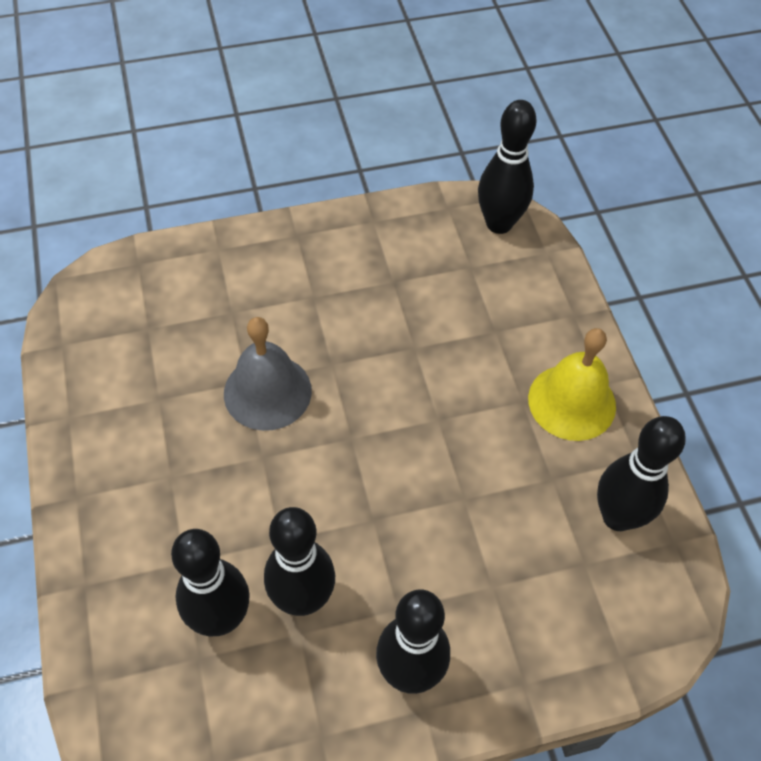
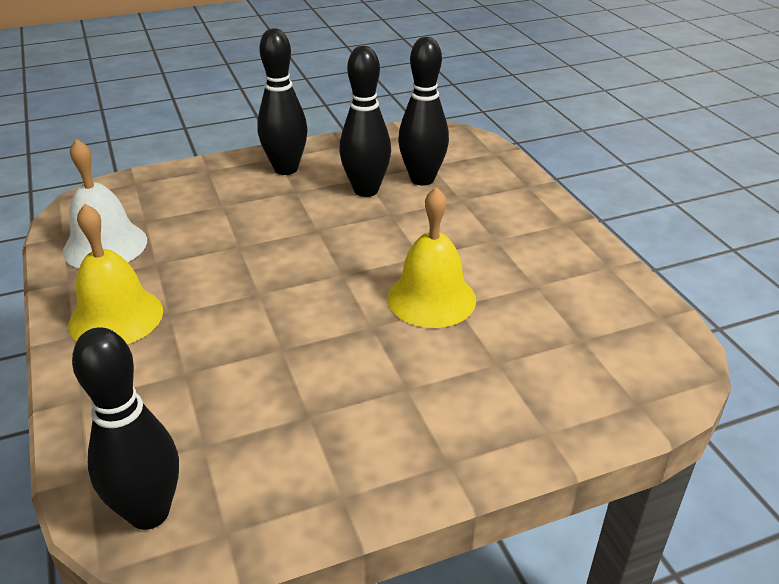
camera: 175 degrees right, 20 degrees down
grey bell [224,317,312,431] -> yellow bell [387,187,476,328]
black bowling pin [597,416,686,531] -> white bell [63,139,147,268]

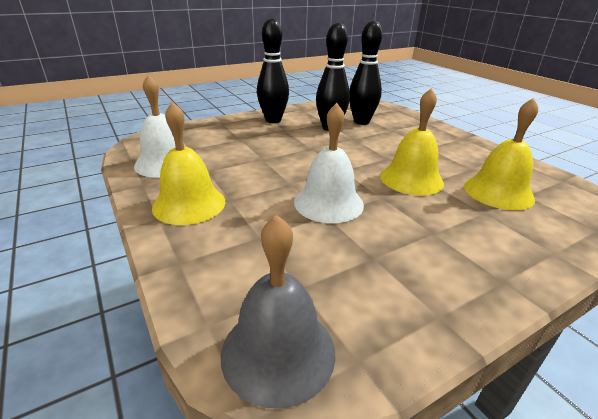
camera: 10 degrees left, 5 degrees down
black bowling pin [72,327,179,530] -> grey bell [221,215,336,409]
none -> white bell [294,103,364,223]
none -> yellow bell [464,98,538,210]

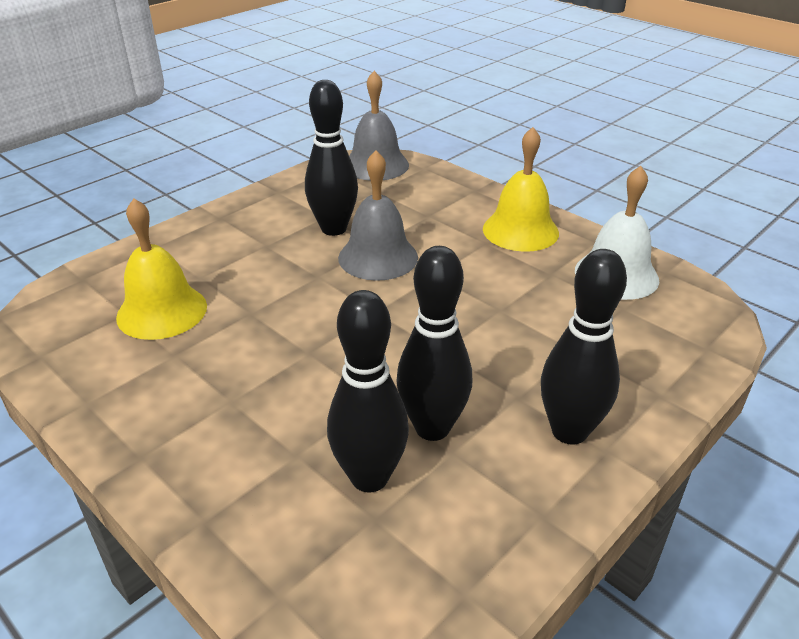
camera: 165 degrees right, 5 degrees up
white bell [294,103,364,223] -> grey bell [338,150,418,281]
yellow bell [380,88,444,196] -> none
none -> black bowling pin [305,80,358,236]

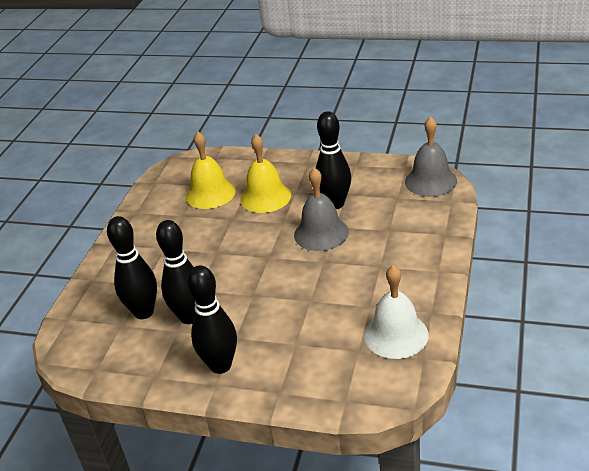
camera: 65 degrees right, 0 degrees up
yellow bell [483,127,559,252] -> yellow bell moved to [240,134,291,213]

